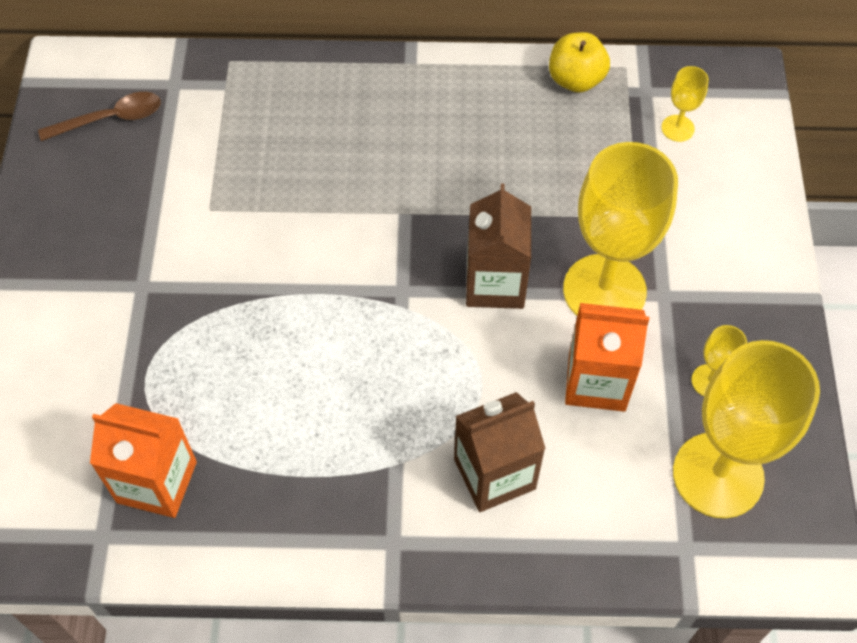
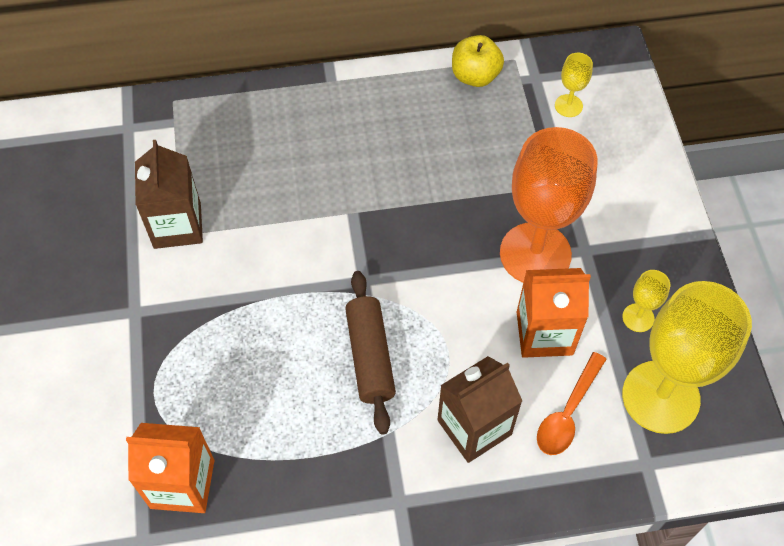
camera: 10 degrees left, 0 degrees up
brown spoon [38,92,161,141] -> none
brown carton [466,183,531,309] -> brown carton moved to [135,140,203,249]
yellow goblet [563,142,678,316] -> orange goblet [500,127,598,283]
none -> brown rolling pin [345,271,396,434]
none -> orange spoon [537,352,606,455]

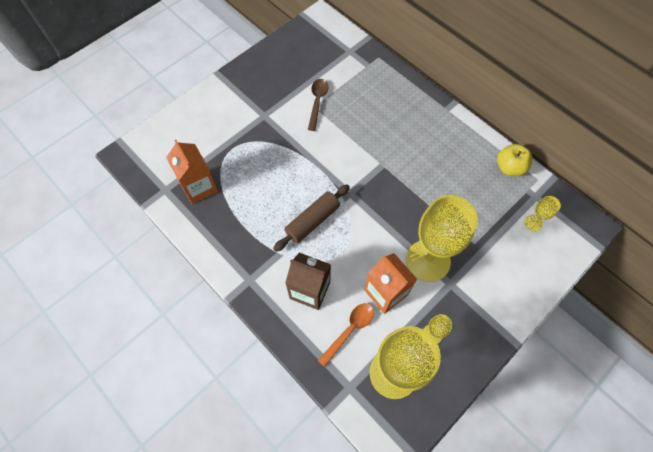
camera: 55 degrees right, 5 degrees up
brown carton [135,140,203,249] -> brown spoon [308,79,329,131]
orange goblet [500,127,598,283] -> yellow goblet [406,195,478,282]
orange spoon [537,352,606,455] -> orange spoon turned 135 degrees clockwise [317,303,374,367]

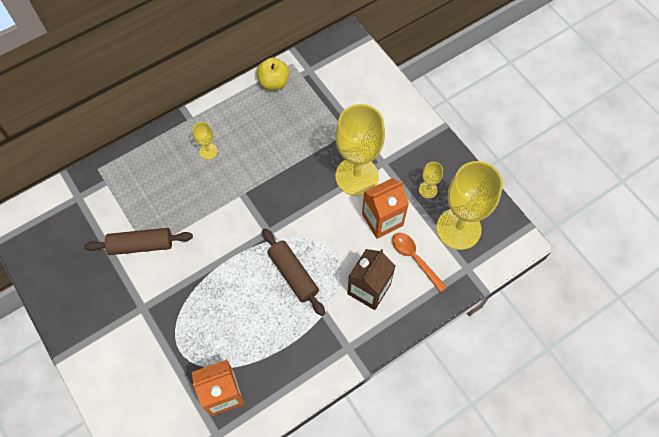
camera: 80 degrees left, 0 degrees up
brown spoon [308,79,329,131] -> brown rolling pin [84,228,193,255]
yellow goblet [524,196,561,231] -> yellow goblet moved to [193,122,218,160]

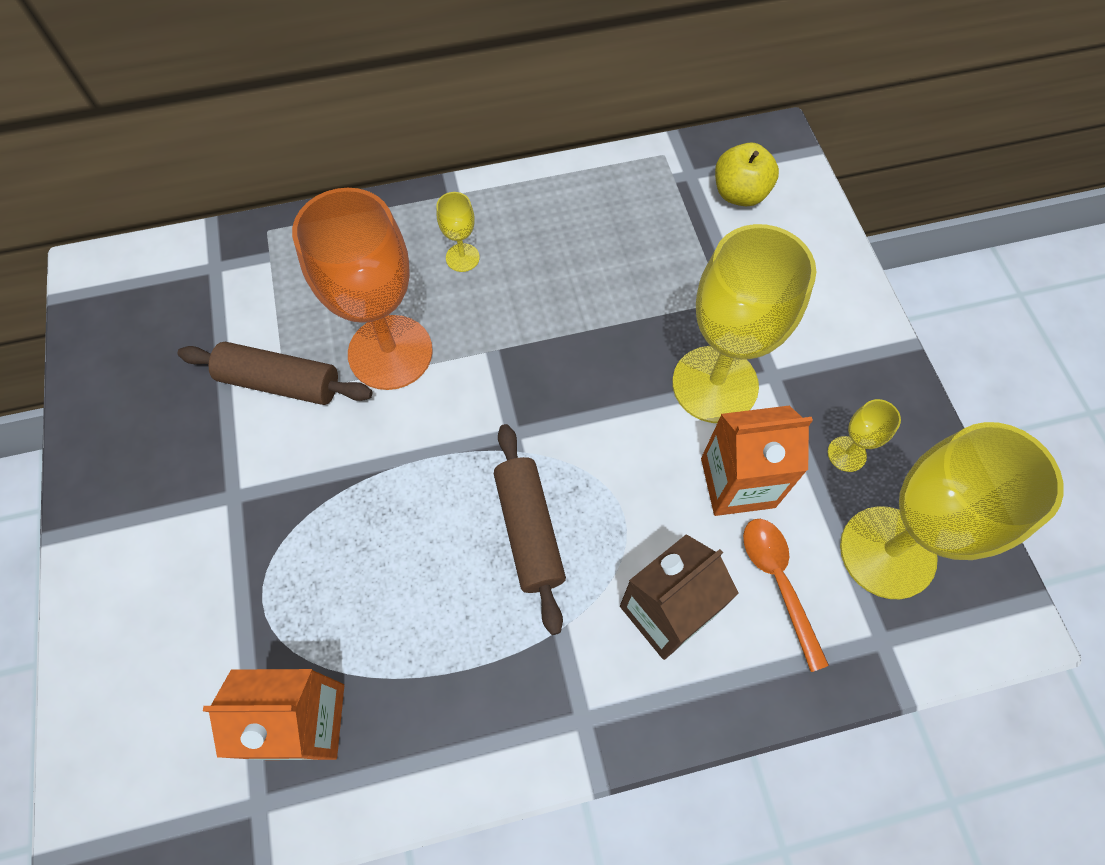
camera: 20 degrees right, 0 degrees up
yellow apple [256,58,290,90] -> yellow apple moved to [715,142,779,206]
none -> orange goblet [292,188,433,390]

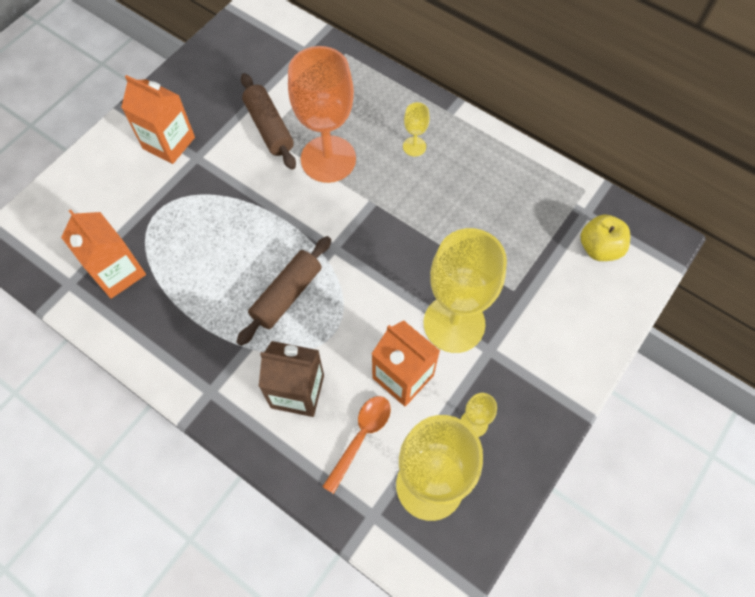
camera: 50 degrees right, 0 degrees up
none -> orange carton [121,75,195,164]

